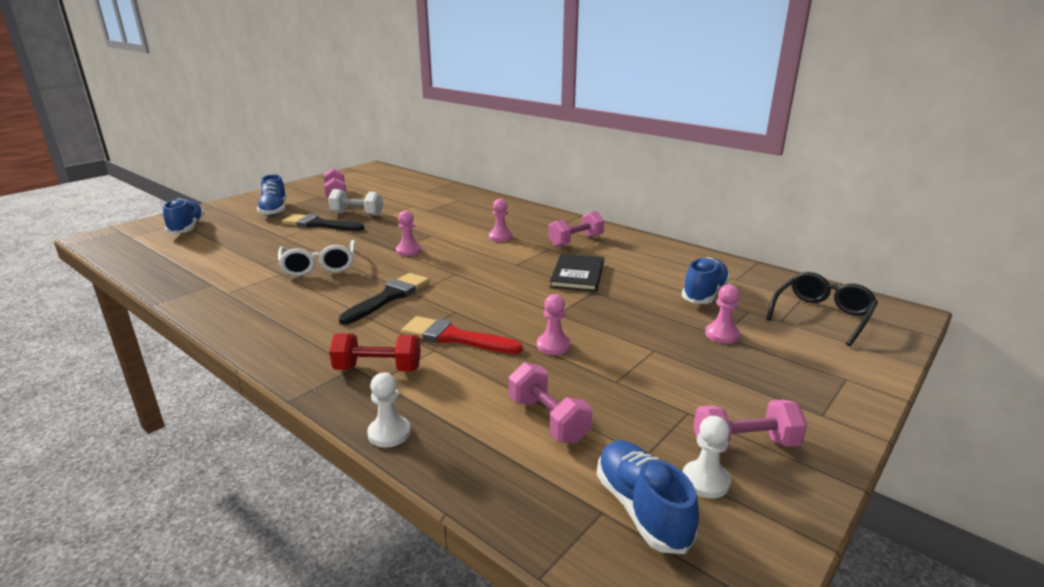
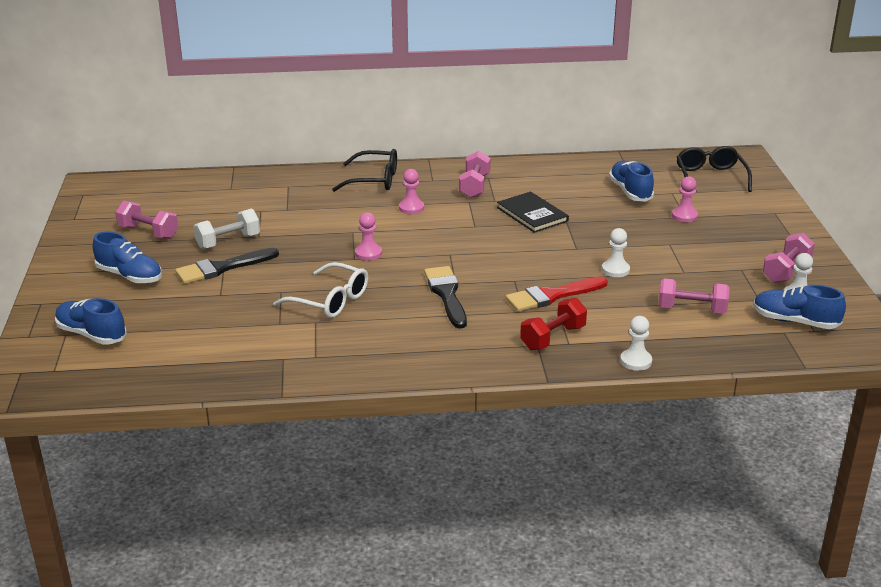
camera: 45 degrees left, 5 degrees up
pink pawn [537,294,571,355] -> white pawn [602,228,630,277]
none -> black glasses [332,149,397,192]

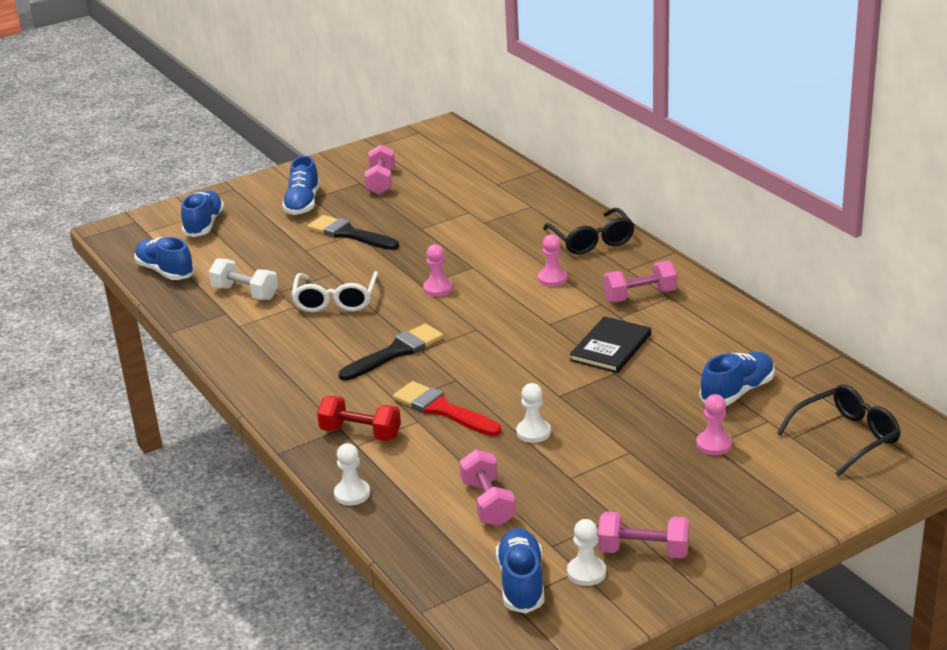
camera: 65 degrees right, 0 degrees up
white dumbbell [194,209,260,249] -> white dumbbell moved to [209,258,278,300]
none -> blue shoe [134,237,195,280]

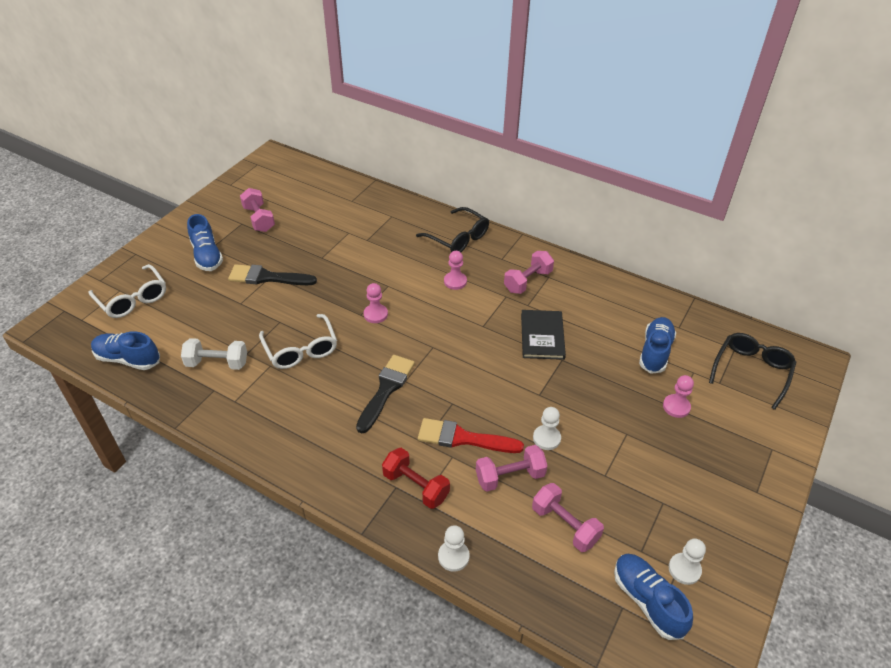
camera: 30 degrees left, 15 degrees up
blue shoe [181,190,224,237] -> white glasses [89,264,166,318]
red dumbbell [317,396,401,441] -> red dumbbell turned 45 degrees clockwise [382,448,450,509]
pink dumbbell [598,511,689,558] -> pink dumbbell moved to [476,445,547,492]

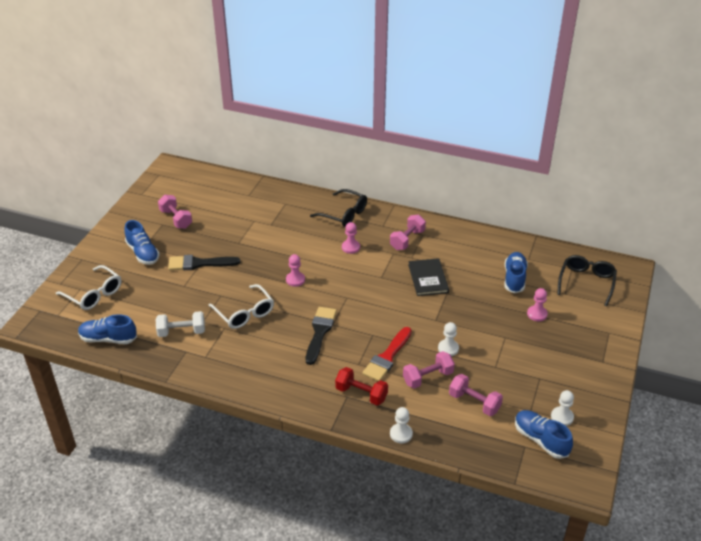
camera: 10 degrees left, 5 degrees down
red brush [418,418,524,453] -> red brush turned 60 degrees counterclockwise [362,327,412,381]

